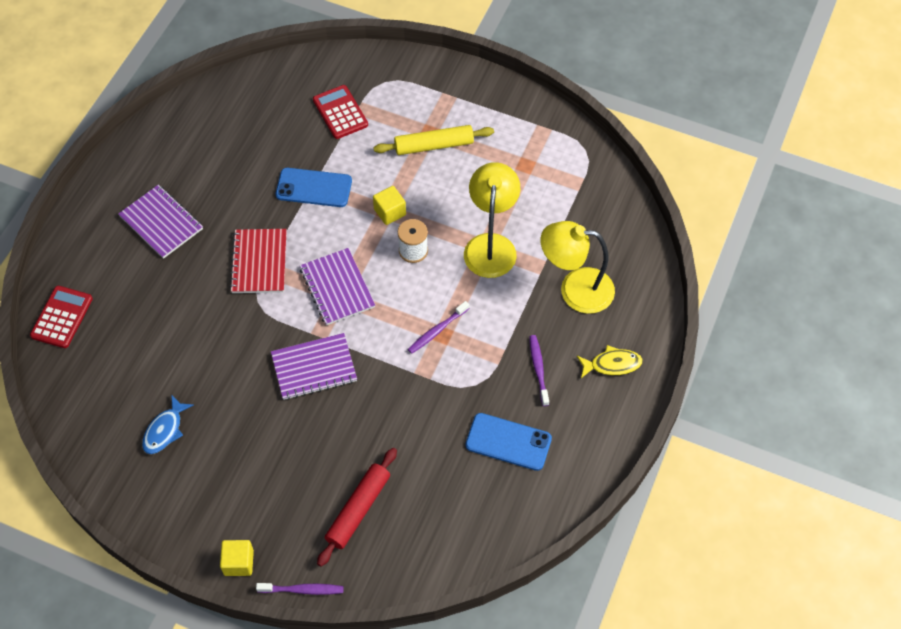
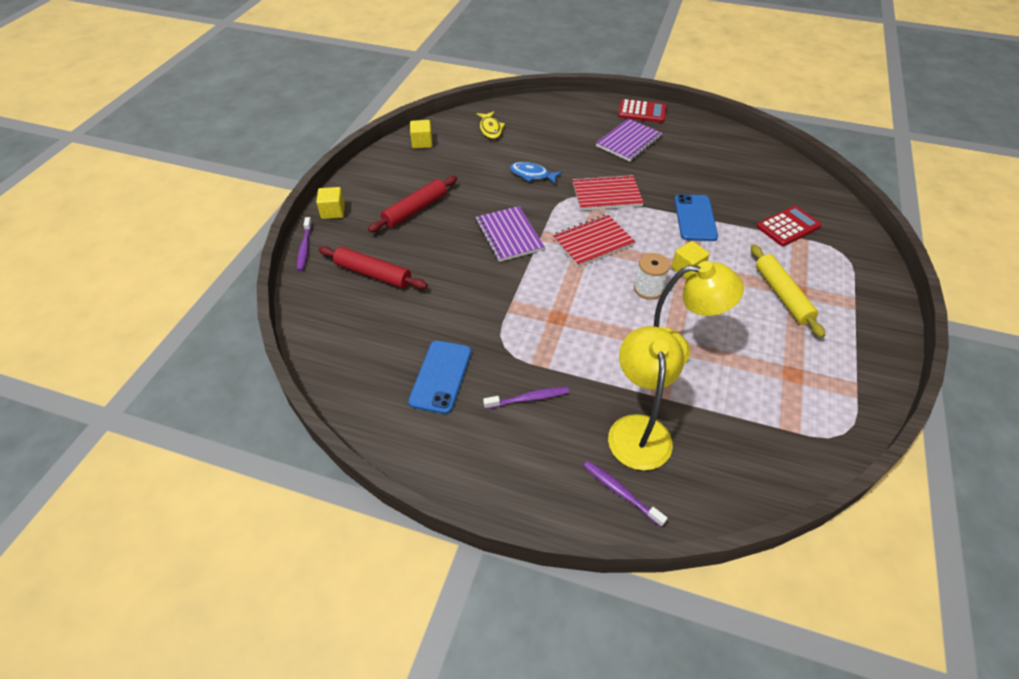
camera: 85 degrees right, 10 degrees down
red calculator [30,286,93,348] -> red calculator moved to [618,99,667,123]
blue fish [142,395,194,454] -> blue fish moved to [510,162,562,184]
purple notebook [300,248,375,325] -> red notebook [552,214,636,267]
purple toothbrush [408,301,470,354] -> purple toothbrush moved to [584,461,667,527]
yellow fish [577,345,643,378] -> yellow fish moved to [476,111,505,139]
none -> red rolling pin [368,176,457,232]
none -> yellow cube [410,120,432,149]

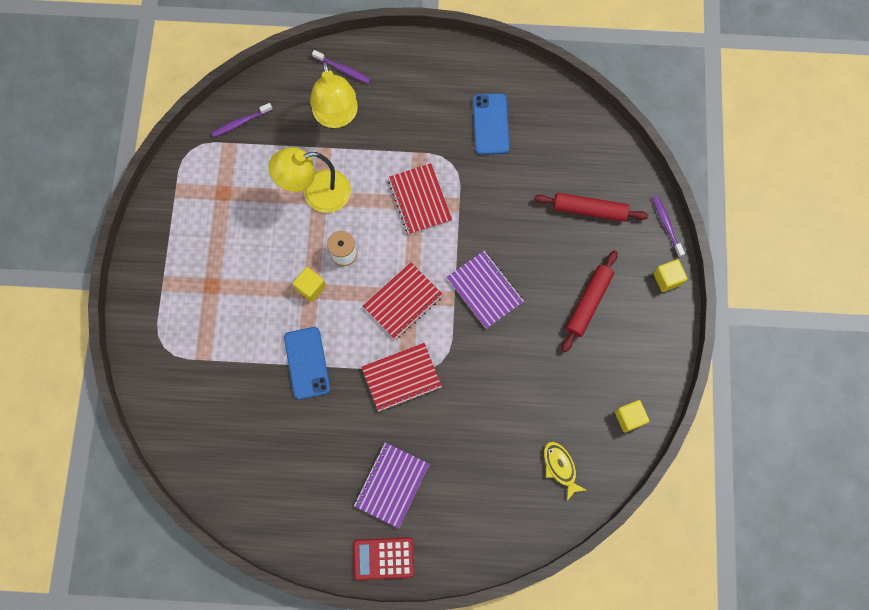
camera: 165 degrees right, 25 degrees up
purple toothbrush [483,387,569,409] -> purple toothbrush moved to [212,103,273,137]
blue fish [510,162,562,184] -> none
yellow rolling pin [751,245,825,338] -> none
red calculator [757,206,822,246] -> none
none -> red notebook [388,163,452,235]

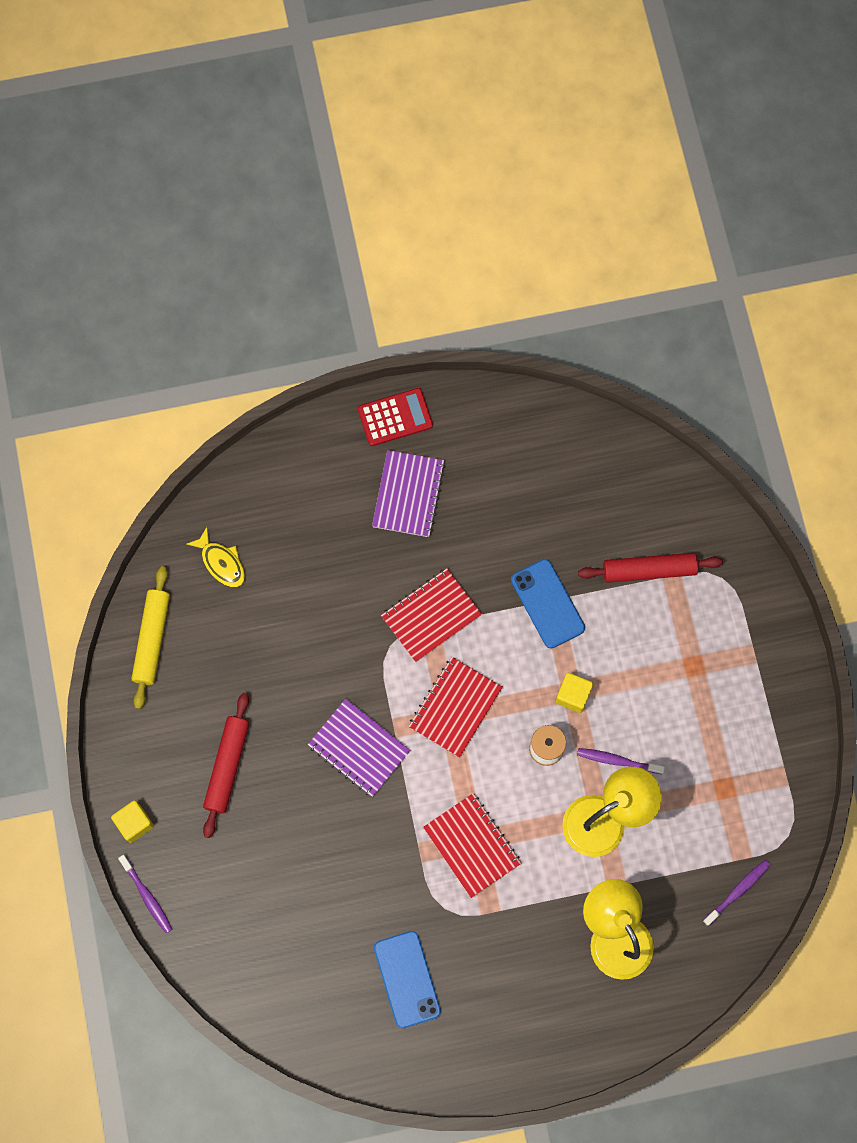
camera: 165 degrees right, 0 degrees up
purple toothbrush [312,50,371,84] -> purple toothbrush moved to [577,748,665,774]
red rolling pin [534,193,648,222] -> red rolling pin moved to [578,553,723,583]
yellow cube [615,400,649,432] -> yellow rolling pin [131,566,170,709]

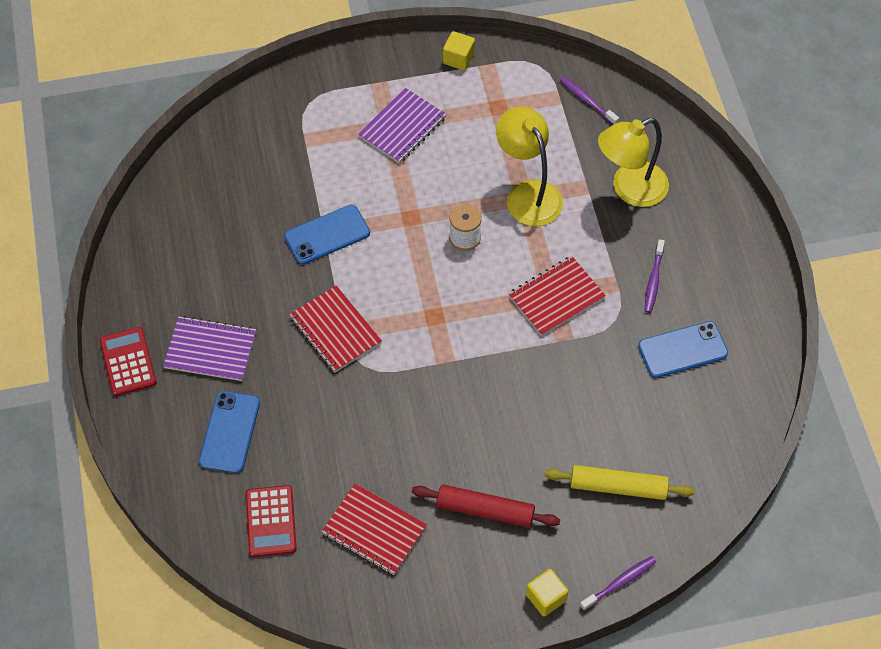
camera: 90 degrees left, 15 degrees down
yellow rolling pin [131,566,170,709] -> yellow rolling pin moved to [545,465,695,500]
yellow fish [186,527,245,587] -> red calculator [246,485,297,557]
purple notebook [308,699,411,797] -> purple notebook moved to [358,88,446,164]
red notebook [408,657,503,758] -> red notebook moved to [322,483,427,575]
yellow cube [555,673,593,713] -> yellow cube moved to [443,31,475,71]
purple toothbrush [577,748,665,774] -> purple toothbrush moved to [645,239,665,313]
red rolling pin [578,553,723,583] -> none
none -> blue phone [199,391,260,473]

